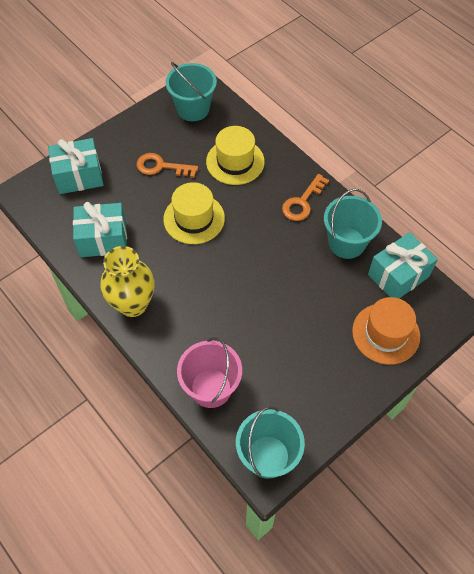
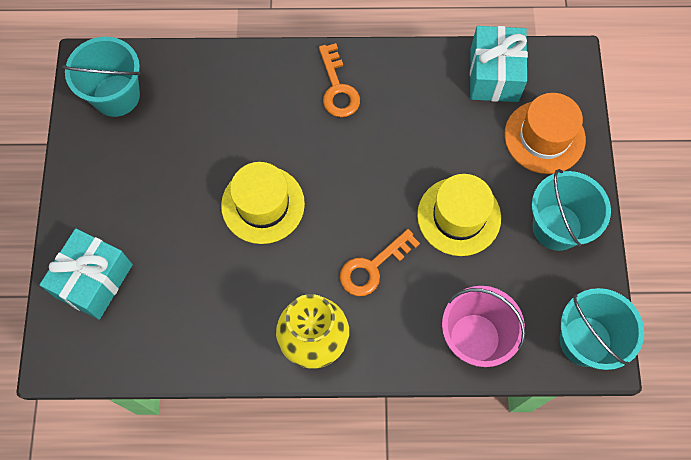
camera: 50 degrees left, 10 degrees up
turquoise gift [73,202,127,257] -> none
orange key [137,153,198,178] -> orange key moved to [340,229,420,296]
yellow hat [206,126,265,185] -> yellow hat moved to [417,174,501,256]
turquoise bucket [324,189,382,259] -> turquoise bucket moved to [532,169,611,251]

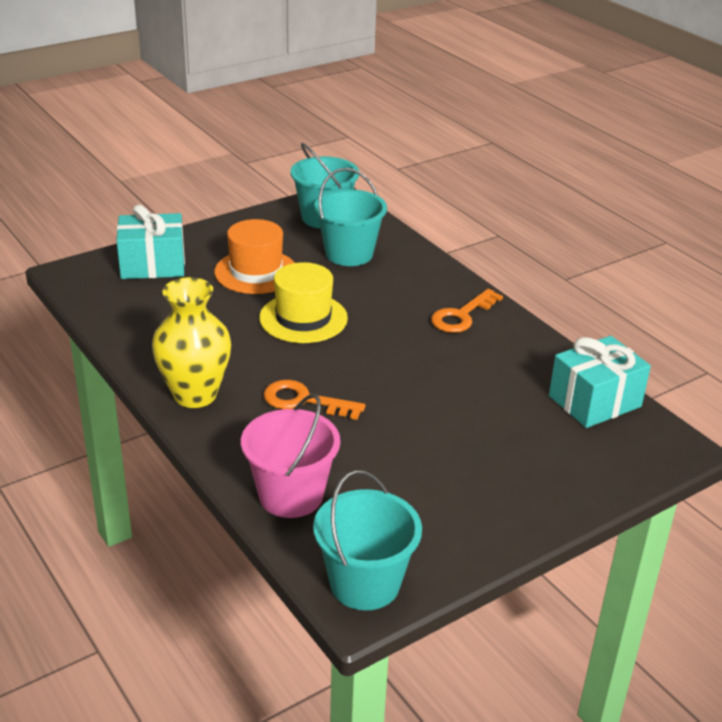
camera: 55 degrees right, 35 degrees down
yellow hat [417,174,501,256] -> none
orange hat [504,93,586,174] -> orange hat moved to [214,219,295,294]
turquoise bucket [532,169,611,251] -> turquoise bucket moved to [314,168,387,266]

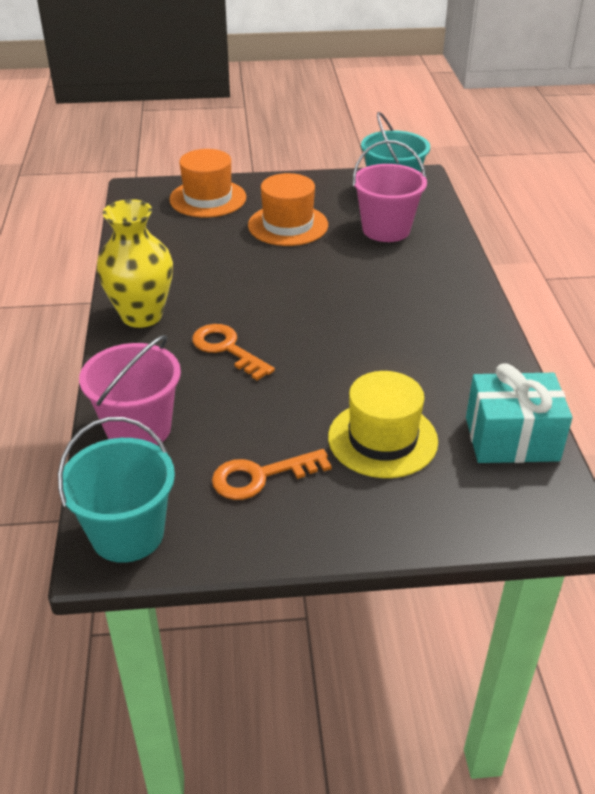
camera: 30 degrees right, 5 degrees up
turquoise gift [116,204,185,279] -> orange hat [169,149,246,217]
yellow hat [259,262,348,343] -> yellow hat moved to [328,371,438,478]
turquoise bucket [314,168,387,266] -> pink bucket [353,140,427,242]
orange key [431,289,503,333] -> orange key moved to [212,449,332,500]

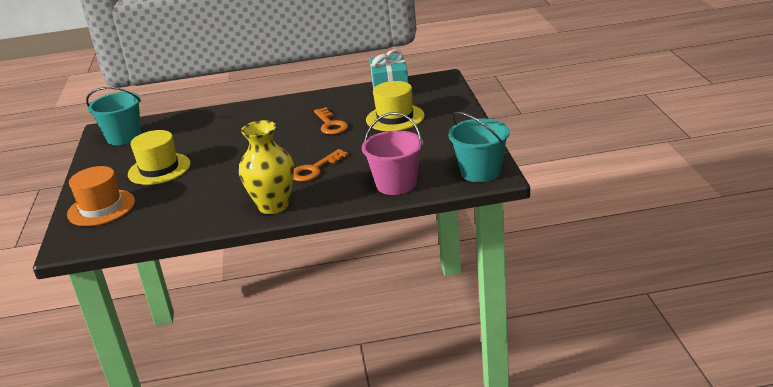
camera: 90 degrees left, 10 degrees down
orange key [212,449,332,500] -> orange key moved to [314,107,348,135]
orange hat [248,173,328,246] -> yellow hat [128,130,191,185]
pink bucket [353,140,427,242] -> none

